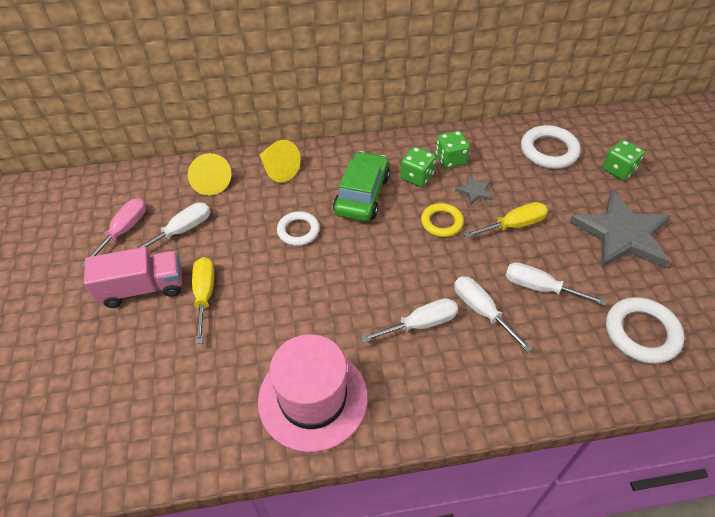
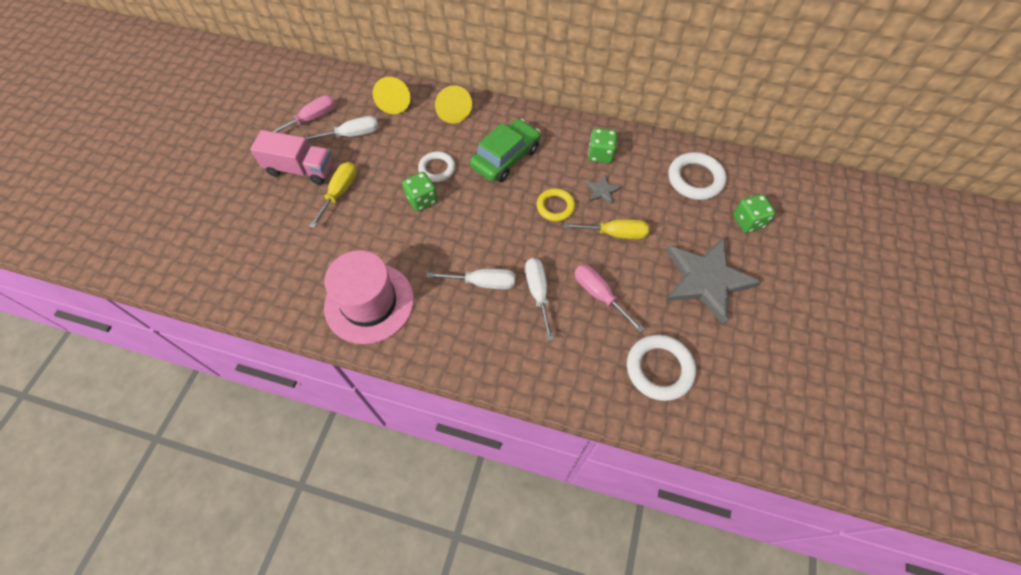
camera: 25 degrees right, 10 degrees up
green dice [401,146,436,187] -> green dice moved to [402,172,438,212]
white screwdriver [505,262,606,306] -> pink screwdriver [575,264,644,333]

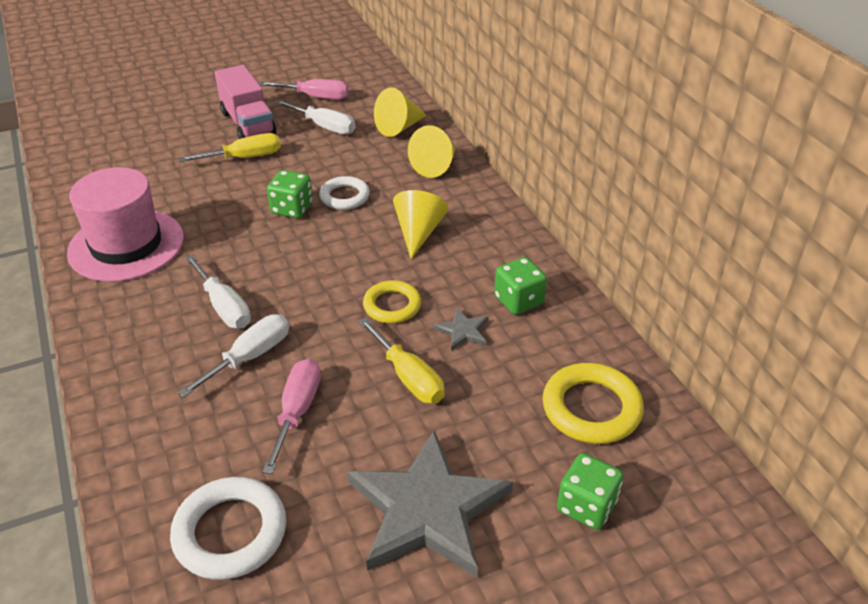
camera: 50 degrees right, 20 degrees down
green car [470,119,541,182] -> yellow cone [393,190,448,259]
white ring [668,152,727,200] -> yellow ring [542,363,644,444]

